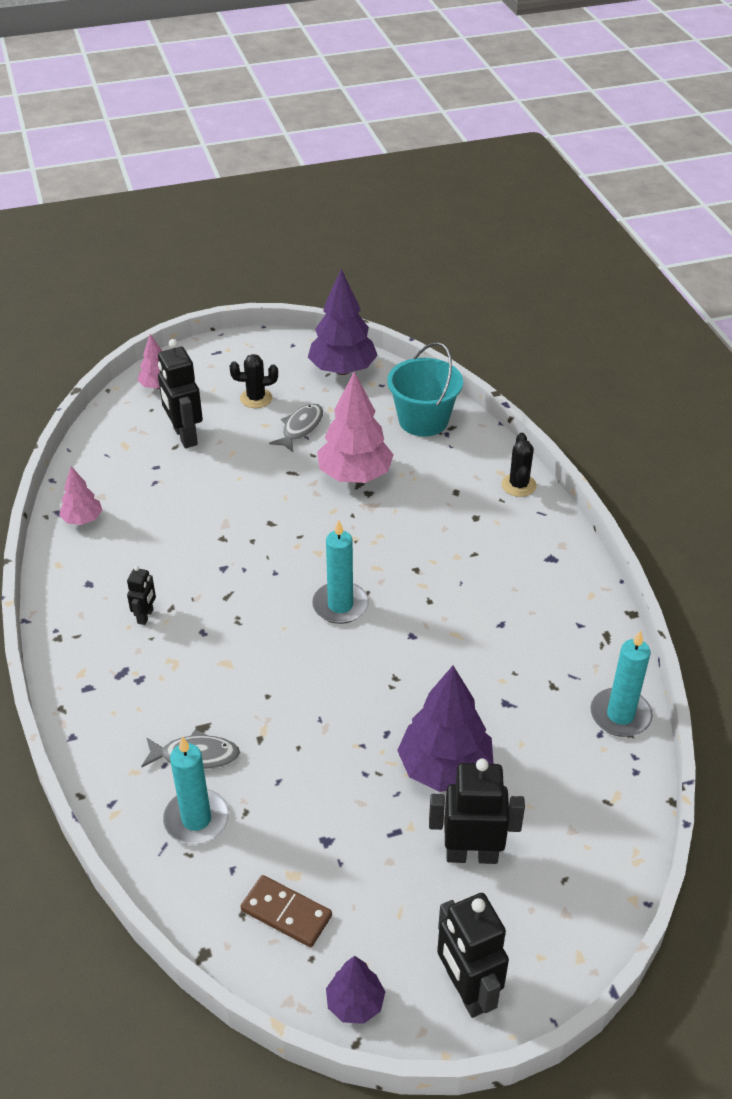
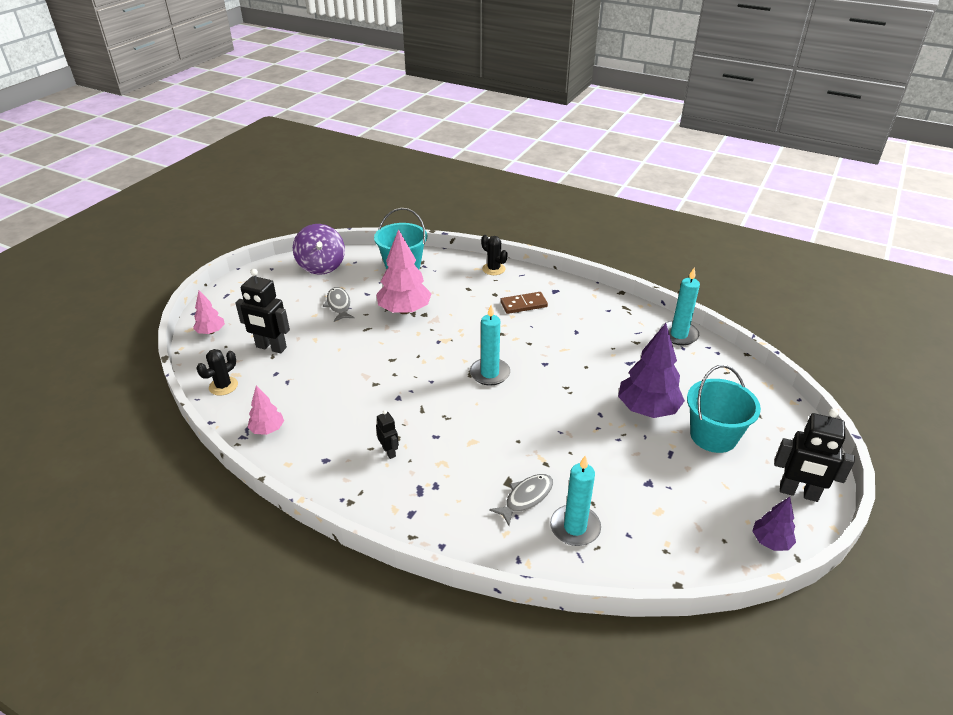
camera: 45 degrees left, 5 degrees down
black cactus [230,354,278,408] -> black cactus moved to [197,349,238,395]
brown domino [240,875,332,947] -> brown domino moved to [500,292,548,314]
purple tree [308,269,378,375] -> purple spinning top [293,224,345,275]
black robot [429,759,525,864] -> turquoise bucket [687,365,761,453]

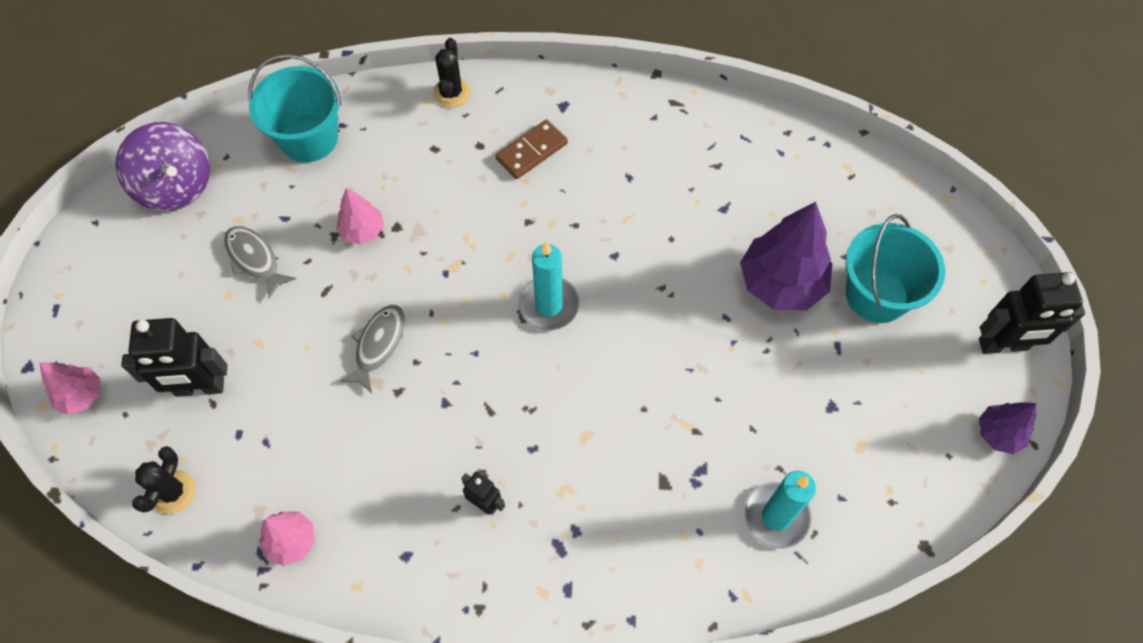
camera: 25 degrees left, 25 degrees up
pink tree [376,229,432,314] -> pink tree [336,187,384,245], size x0.54
black cactus [481,235,508,275] -> black cactus turned 75 degrees clockwise [433,38,471,108]
grey fish [489,474,553,526] -> grey fish moved to [340,305,405,393]
turquoise candle [660,268,700,345] -> none

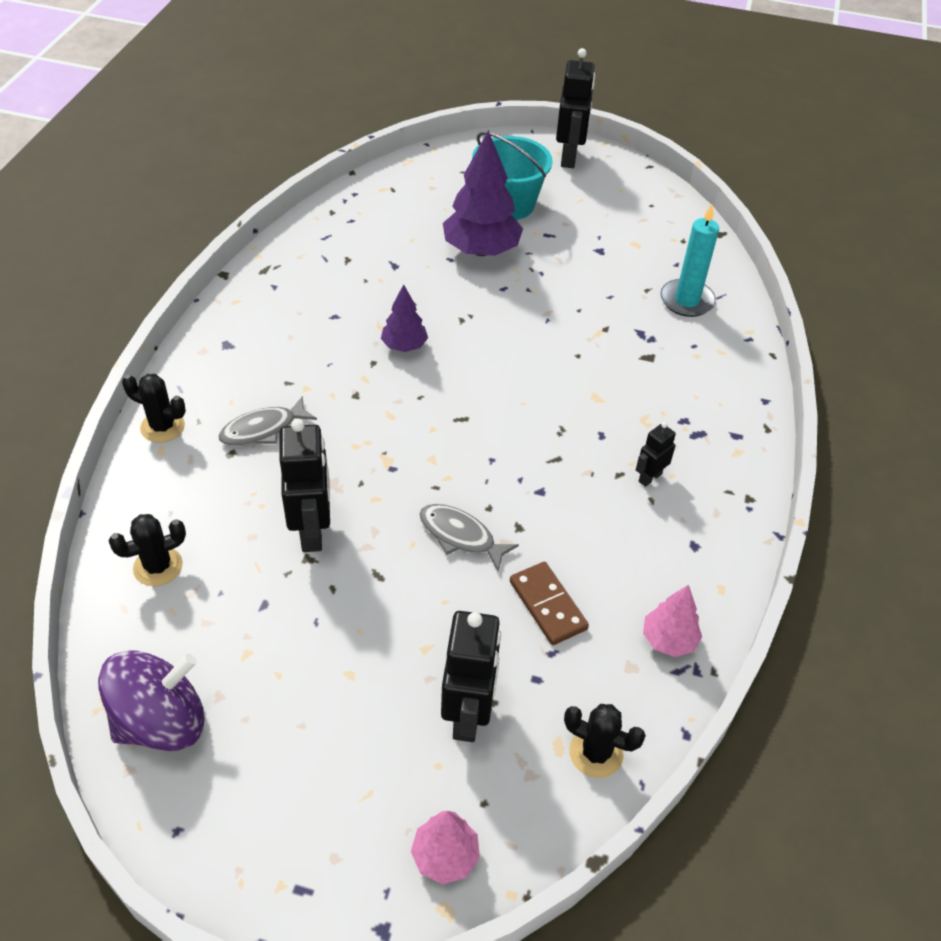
camera: 80 degrees left, 15 degrees down
grey fish [224,226,296,299] -> grey fish moved to [219,396,317,446]
turquoise bucket [248,54,342,162] -> black cactus [109,514,186,586]
pink tree [336,187,384,245] -> black robot [279,419,330,552]
brown domino [496,119,568,179] -> brown domino moved to [510,562,589,645]
turquoise candle [518,242,580,330] -> none
purple tree [979,402,1036,454] -> purple tree moved to [381,284,428,352]

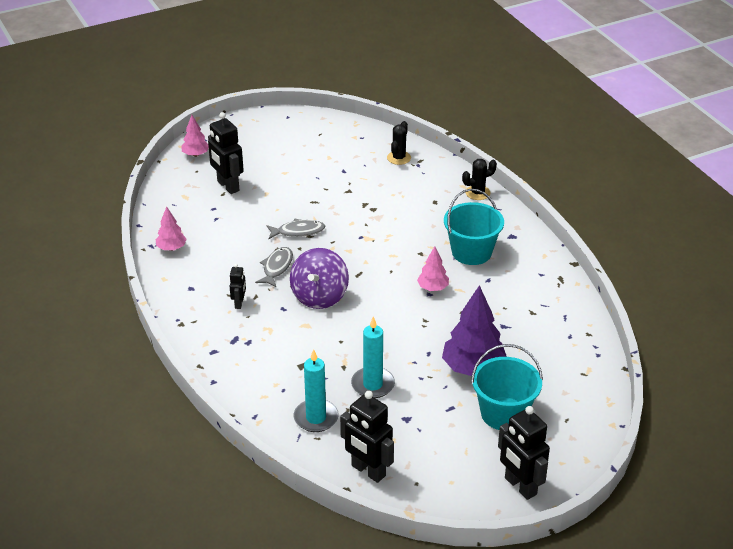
camera: 140 degrees right, 10 degrees down
purple spinning top [98,650,205,751] -> purple spinning top moved to [290,248,349,309]
grey fish [219,396,317,446] -> grey fish moved to [255,247,293,287]
black robot [279,419,330,552] -> black robot moved to [340,391,394,483]
purple tree [381,284,428,352] -> pink tree [417,246,449,291]
brown domino [510,562,589,645] -> none
black cactus [564,704,646,778] -> none
none -> turquoise candle [351,317,395,398]
none -> turquoise bucket [444,189,504,265]

